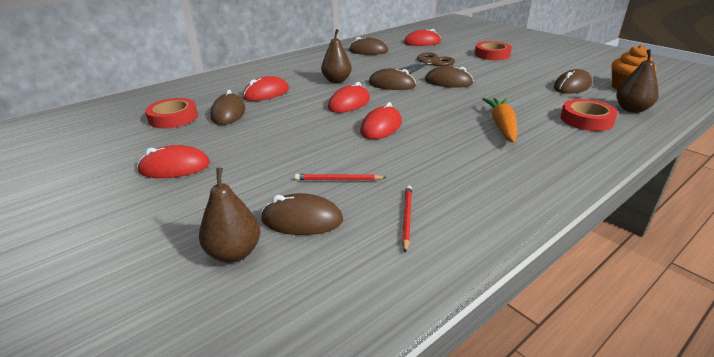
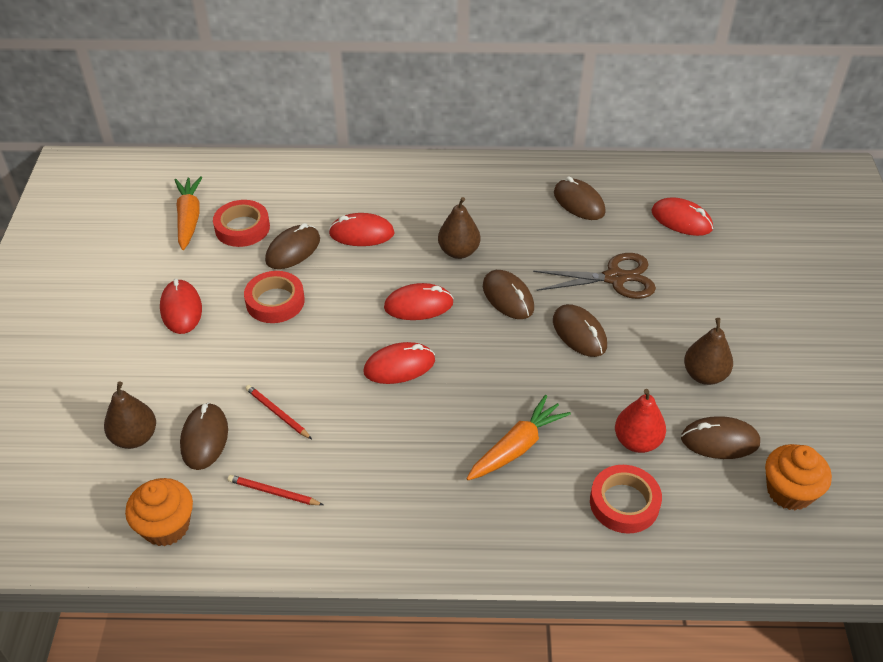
camera: 40 degrees right, 15 degrees up
red mouse [137,145,210,178] -> red mouse turned 45 degrees clockwise [160,278,202,334]
brown mouse [261,193,343,235] -> brown mouse turned 45 degrees clockwise [180,402,228,470]
red pencil [402,186,412,253] -> red pencil turned 120 degrees counterclockwise [228,475,323,505]
red tape [475,41,512,60] -> red tape moved to [244,271,305,323]
brown pear [616,49,658,113] -> brown pear moved to [684,318,733,385]
none -> orange cupcake [125,478,193,546]
none -> orange carrot [174,176,203,250]
none -> red pear [615,389,666,453]

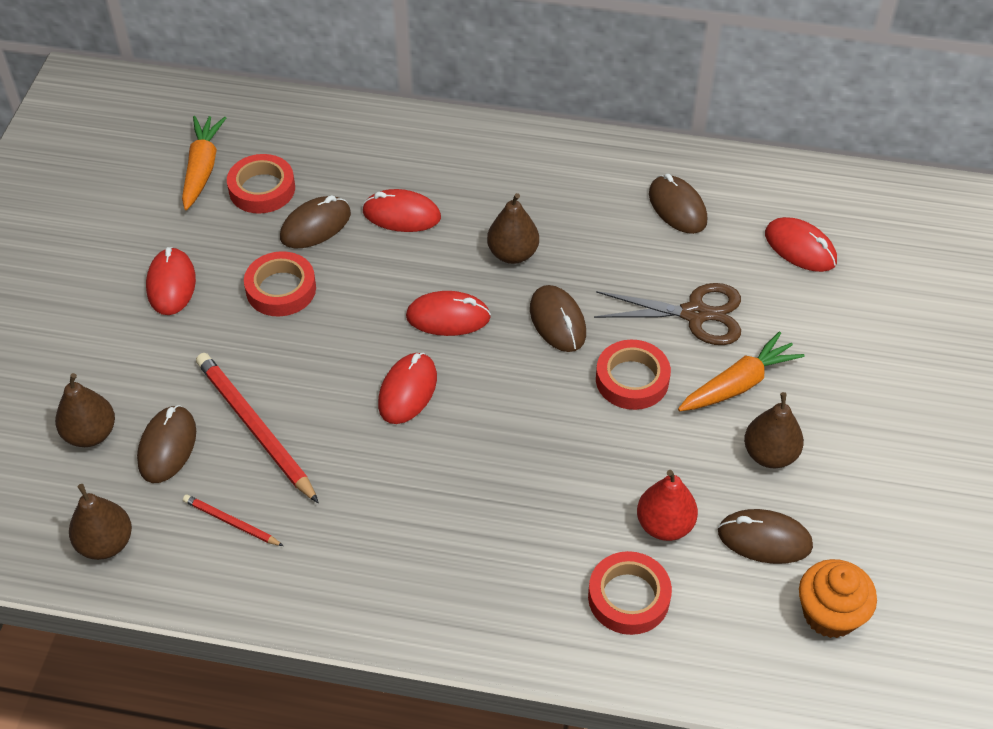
camera: 10 degrees right, 5 degrees up
orange cupcake [125,478,193,546] -> brown pear [69,484,132,560]
red pencil [245,385,312,439] -> red pencil [196,353,319,503], size x1.95
red mouse [364,342,435,384] -> red mouse turned 60 degrees counterclockwise [378,353,437,424]
orange carrot [466,395,571,480] -> orange carrot moved to [678,331,805,411]
brown mouse [553,304,607,357] -> red tape [596,340,671,410]

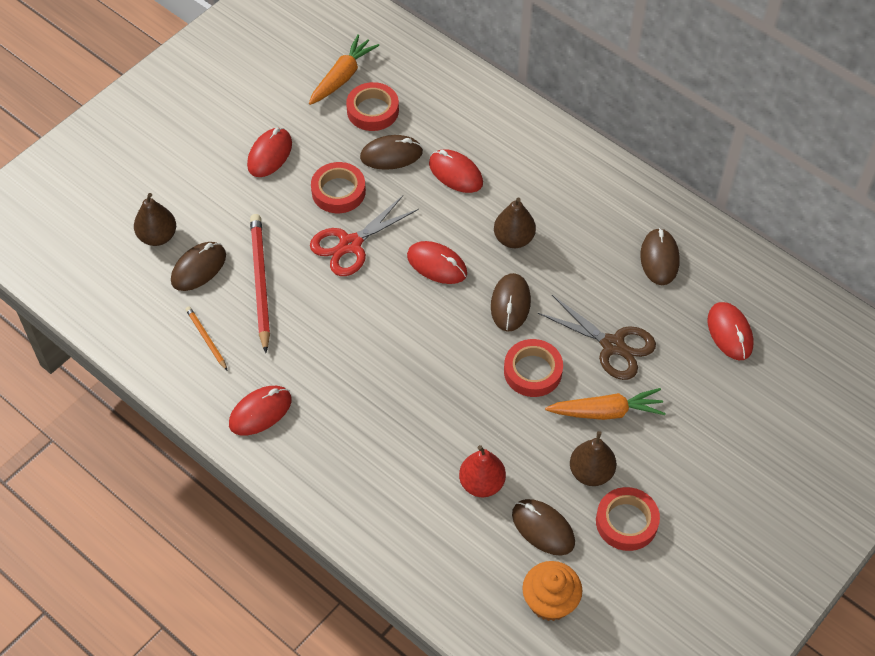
camera: 30 degrees right, 5 degrees up
brown pear [69,484,132,560] -> none
red pencil [183,495,283,546] -> orange pencil [185,306,228,371]
red mouse [378,353,437,424] -> red mouse moved to [229,386,292,435]
red tape [588,551,672,635] -> red tape moved to [596,487,660,551]
none -> red scissors [310,196,419,276]

